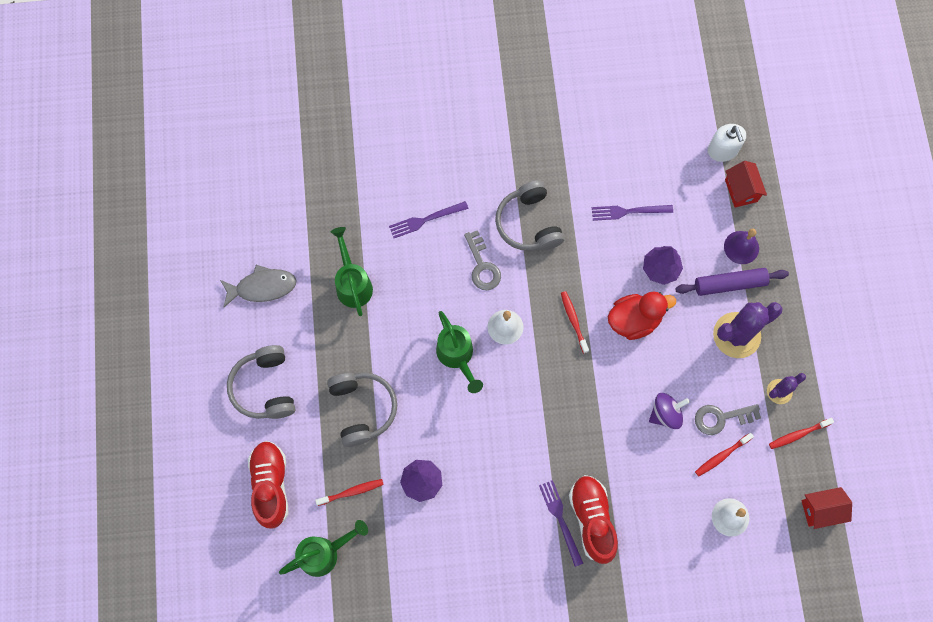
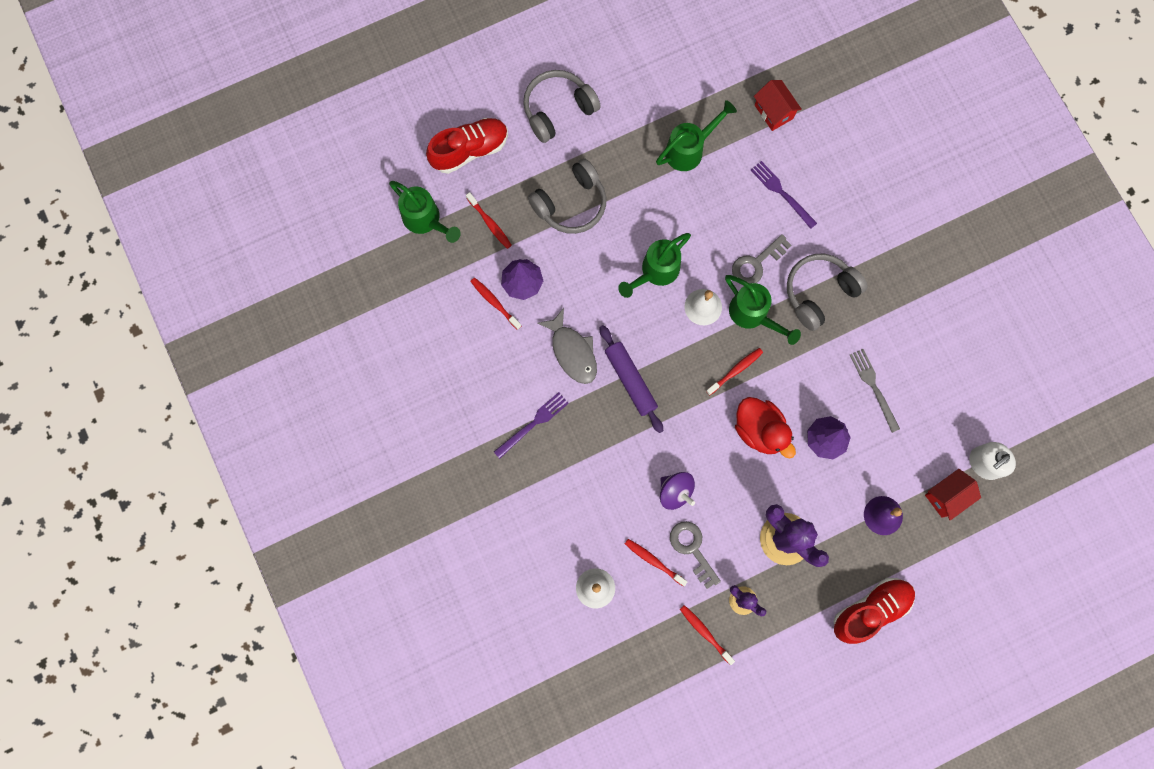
camera: 70 degrees right, 5 degrees up
grey fish [220,265,296,308] -> grey fish moved to [538,308,597,384]
red shoe [569,475,618,564] -> red shoe moved to [834,578,915,644]
purple fork [592,205,673,221] -> grey fork [850,349,900,433]
purple rolling pin [675,268,789,296] -> purple rolling pin moved to [599,325,663,433]
red house [801,487,852,529] -> red house moved to [754,80,802,131]
none -> red toothbrush [470,278,521,330]
none -> green watering can [725,275,801,345]

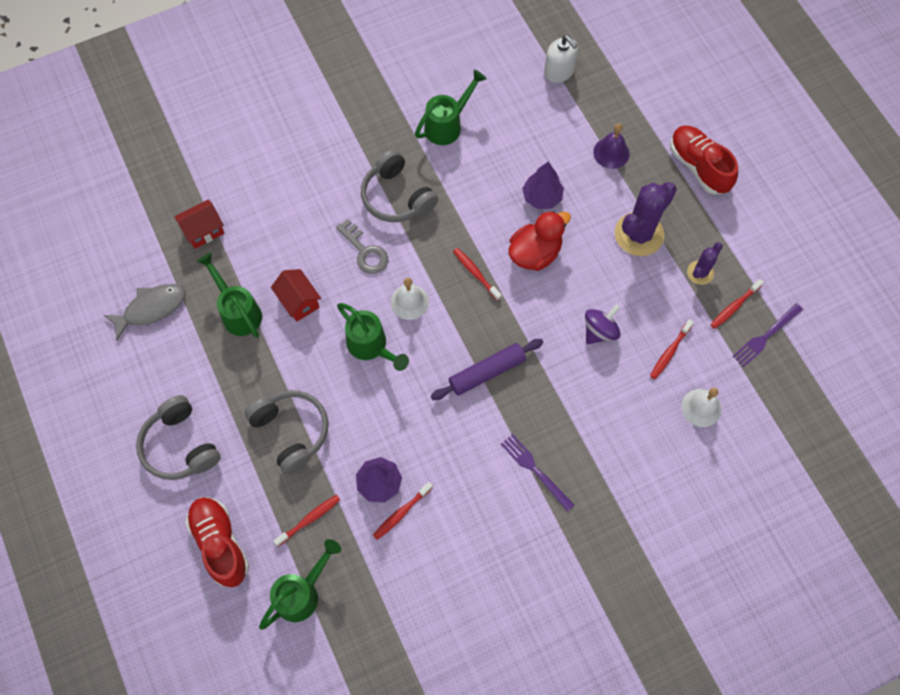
camera: 90 degrees left, 10 degrees down
grey fish [538,308,597,384] -> grey fish moved to [104,284,185,341]
grey key [670,521,721,589] -> none
green watering can [725,275,801,345] -> green watering can moved to [415,69,487,145]
purple fork [751,161,817,229] -> purple fork moved to [733,303,803,367]
grey fork [850,349,900,433] -> none
red house [925,469,981,520] -> red house moved to [271,269,321,322]

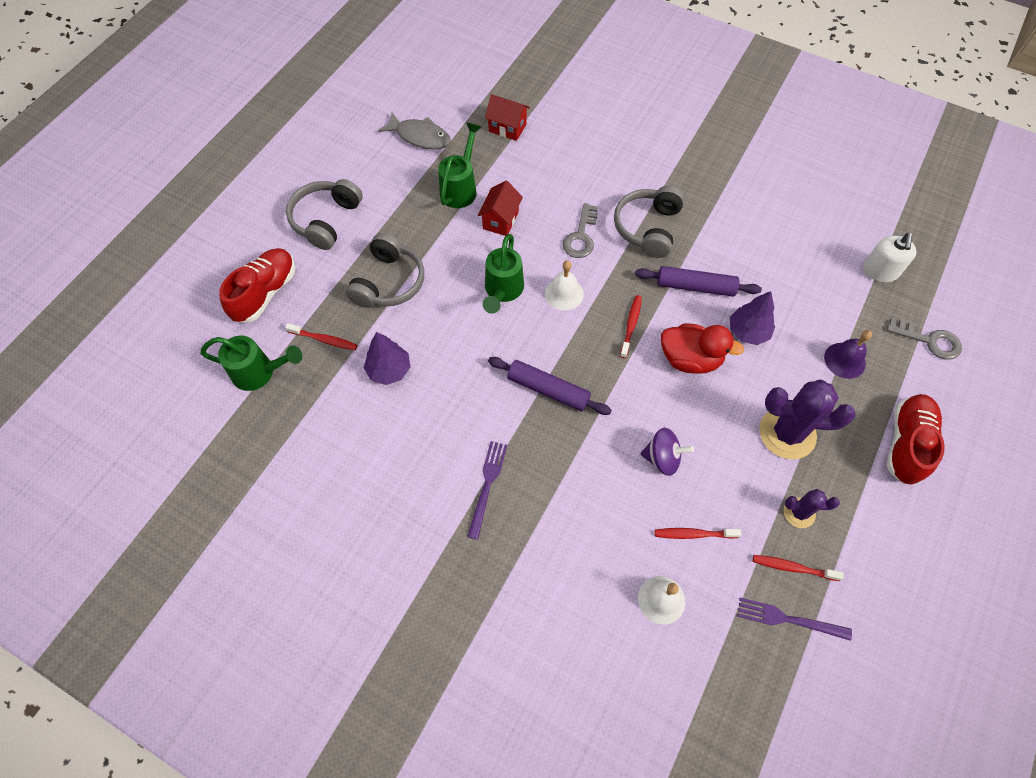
camera: 55 degrees right, 5 degrees down
red toothbrush [373,482,433,540] -> none
green watering can [415,69,487,145] -> none
none -> purple rolling pin [635,266,762,297]
none -> grey key [886,318,962,360]

